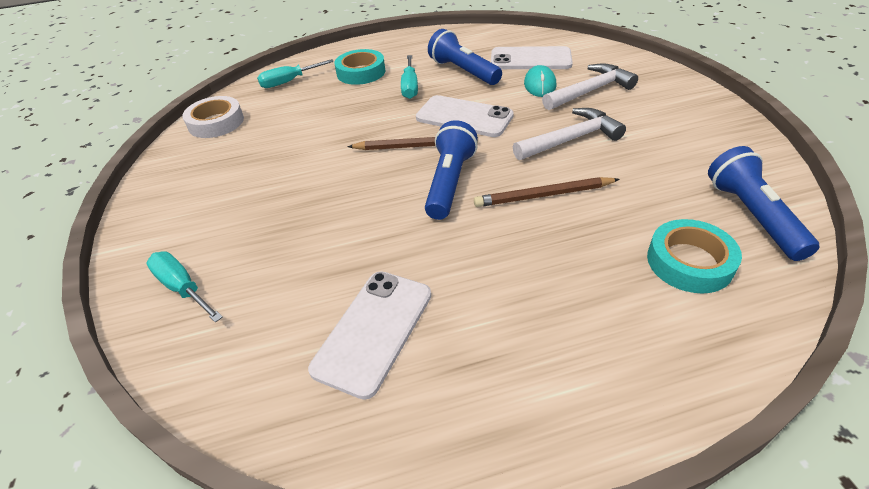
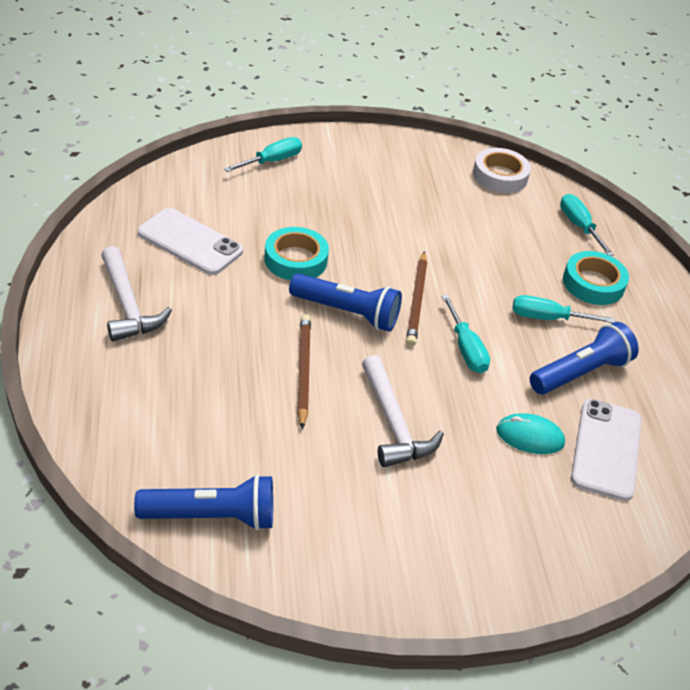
camera: 90 degrees right, 0 degrees up
white phone [416,95,514,137] -> turquoise screwdriver [442,295,490,373]
white hammer [542,64,638,110] -> white hammer moved to [101,246,172,342]
turquoise tape [647,219,742,293] -> turquoise tape moved to [264,227,329,280]

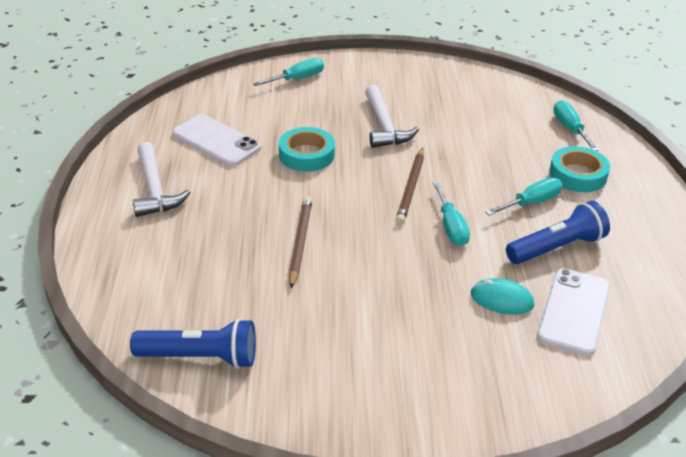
camera: 10 degrees right, 5 degrees down
blue flashlight [289,273,402,332] -> none
white hammer [362,355,444,467] -> white hammer moved to [365,85,419,148]
white tape [473,148,531,193] -> none
turquoise screwdriver [512,295,615,323] -> turquoise screwdriver turned 135 degrees clockwise [485,178,563,216]

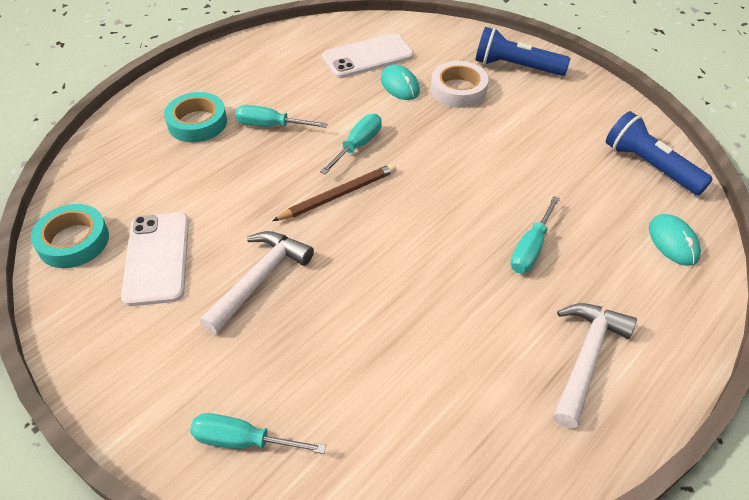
camera: 135 degrees left, 10 degrees up
white phone [172,114,261,167] -> white phone moved to [121,212,189,306]
turquoise tape [279,127,335,172] -> turquoise tape moved to [31,204,109,268]
brown pencil [289,196,312,288] -> none
blue flashlight [506,201,610,264] -> blue flashlight moved to [475,27,571,76]
turquoise screwdriver [553,100,599,151] -> turquoise screwdriver moved to [510,196,560,273]
none -> white tape [431,61,489,108]
none -> turquoise mouse [649,214,701,266]

